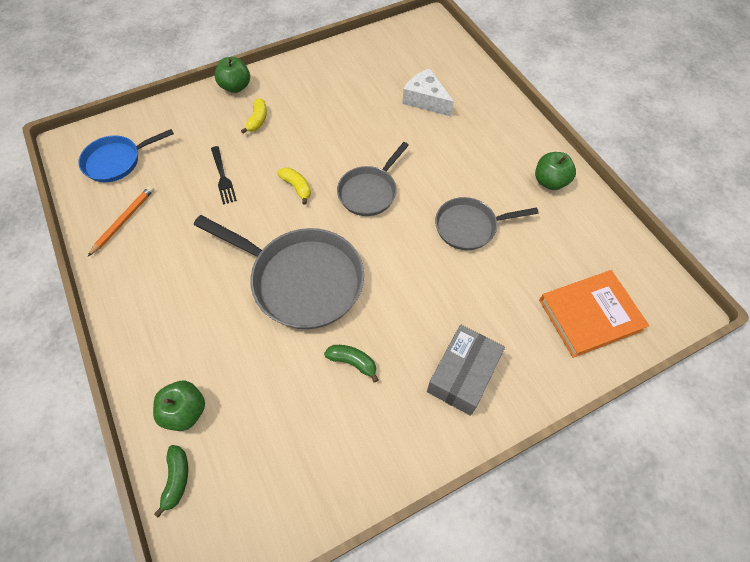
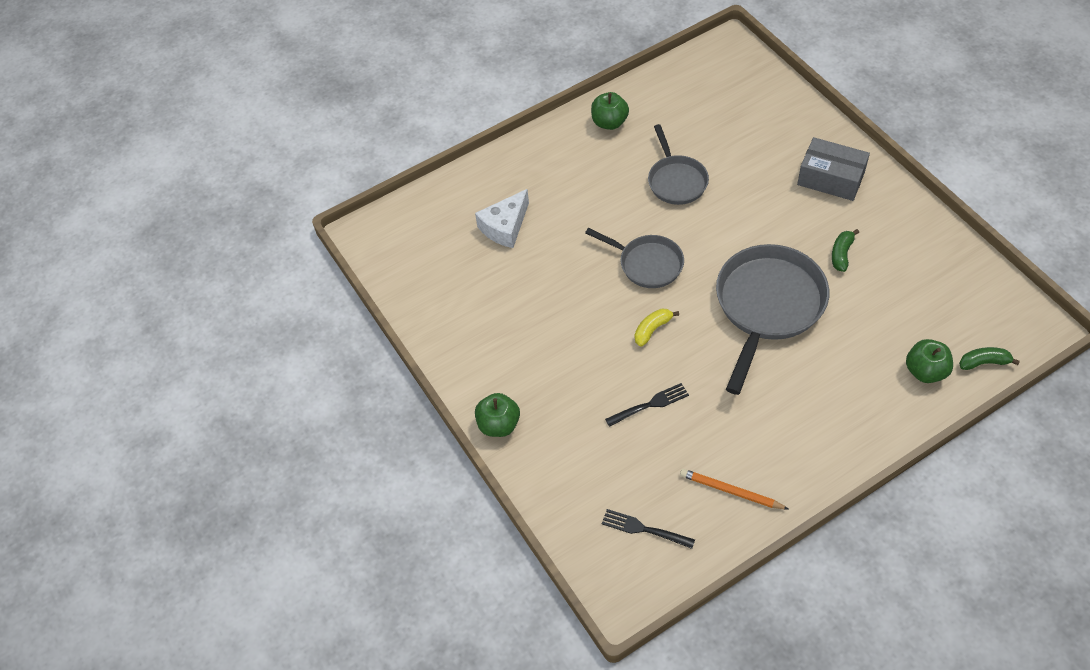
camera: 90 degrees left, 5 degrees down
blue pan [78,129,174,182] -> black fork [602,509,695,549]
yellow banana [241,98,267,134] -> none
orange book [539,270,649,358] -> none

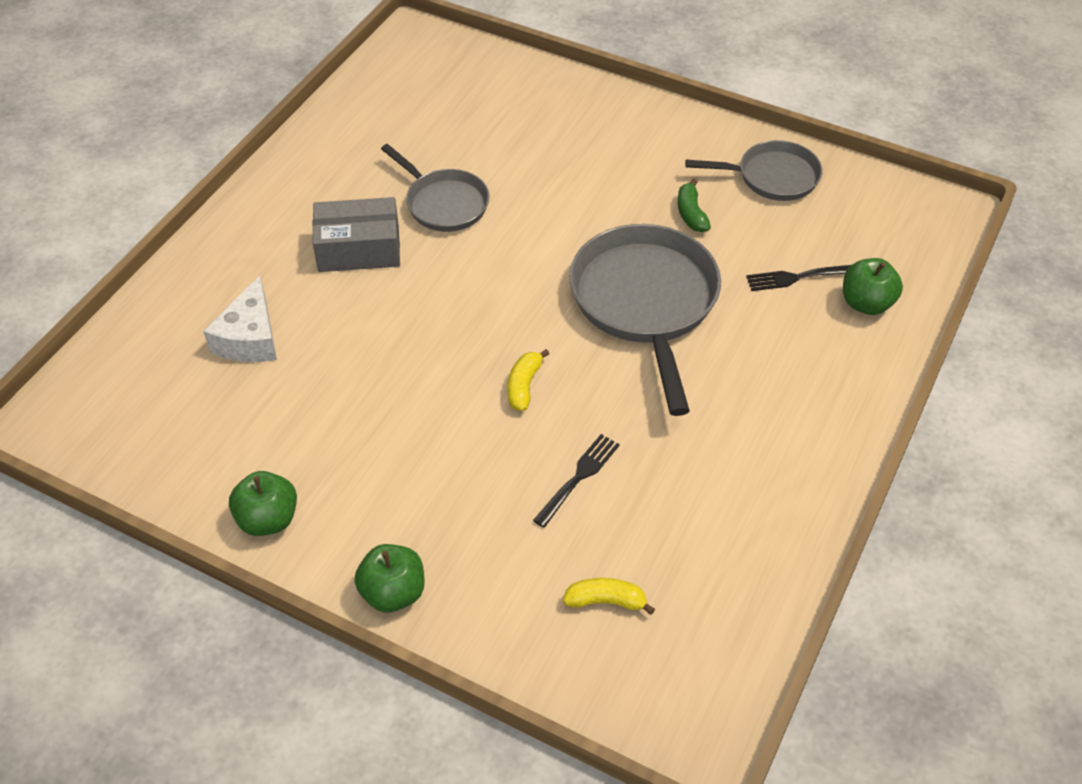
camera: 35 degrees left, 5 degrees down
grey pan [585,228,684,288] -> grey pan moved to [685,140,823,201]
green apple [591,92,629,130] -> green apple moved to [229,471,297,536]
black fork [602,509,695,549] -> black fork moved to [746,265,851,291]
orange pencil [680,469,789,510] -> none
grey box [797,137,870,201] -> grey box moved to [312,197,400,272]
green banana [959,347,1020,370] -> none
none -> yellow banana [563,578,655,615]

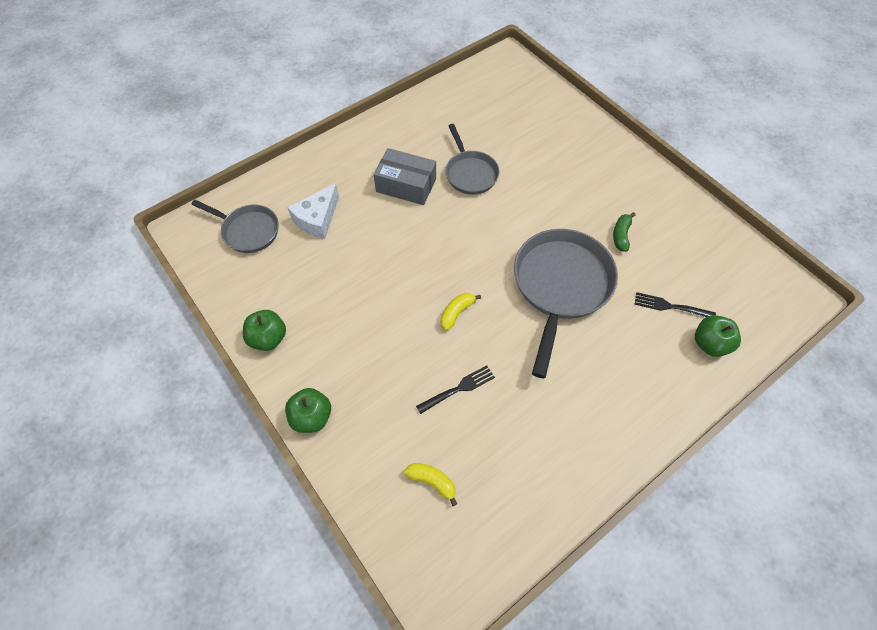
camera: 25 degrees right, 10 degrees up
grey pan [685,140,823,201] -> grey pan moved to [191,200,279,253]

